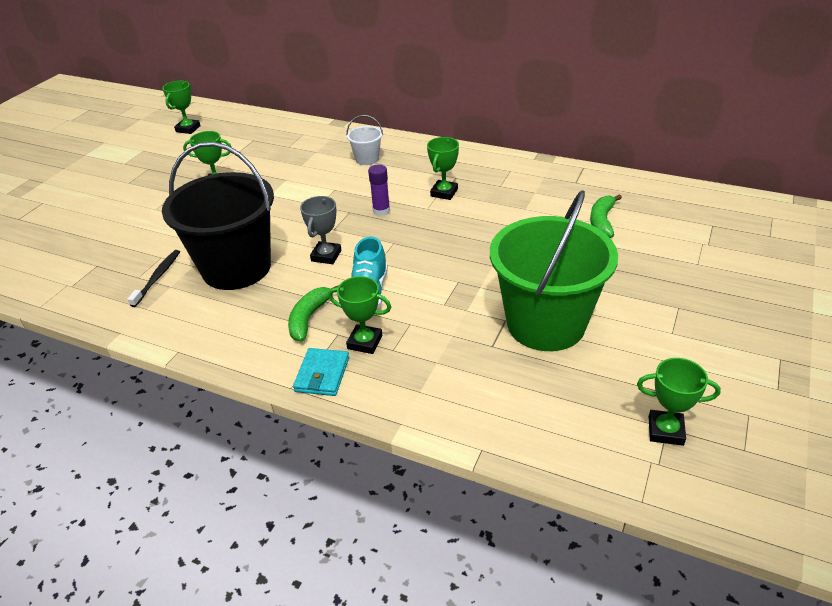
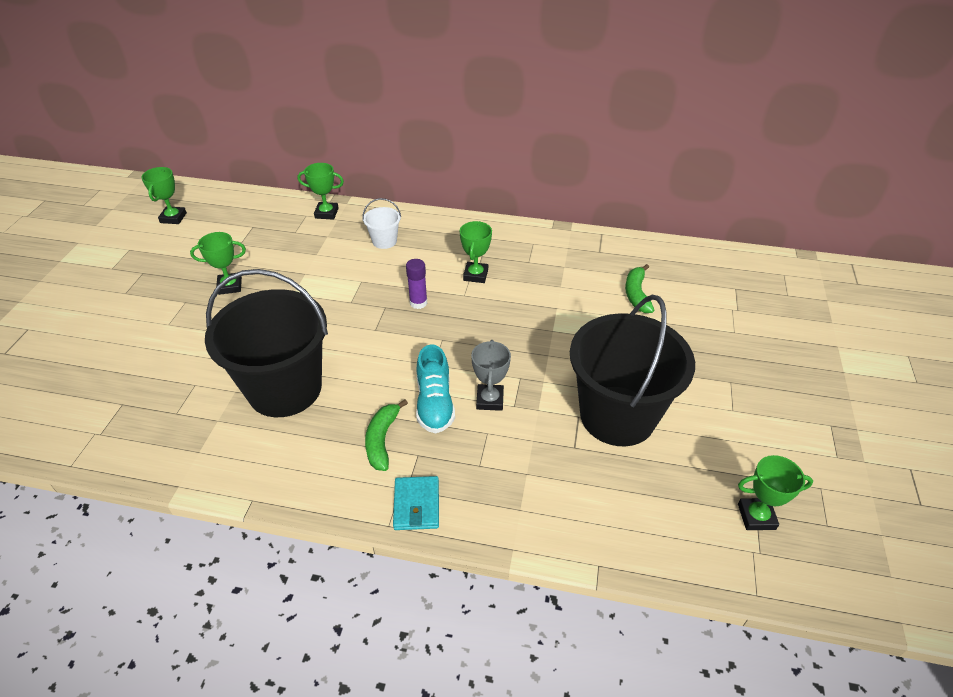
camera: 15 degrees left, 5 degrees up
black toothbrush [128,250,180,307] -> none
grey trophy [300,196,341,264] -> grey trophy moved to [471,340,511,411]
green trophy [328,276,391,354] -> green trophy moved to [297,163,344,220]
green bucket [490,190,618,351] -> black bucket [570,295,695,446]

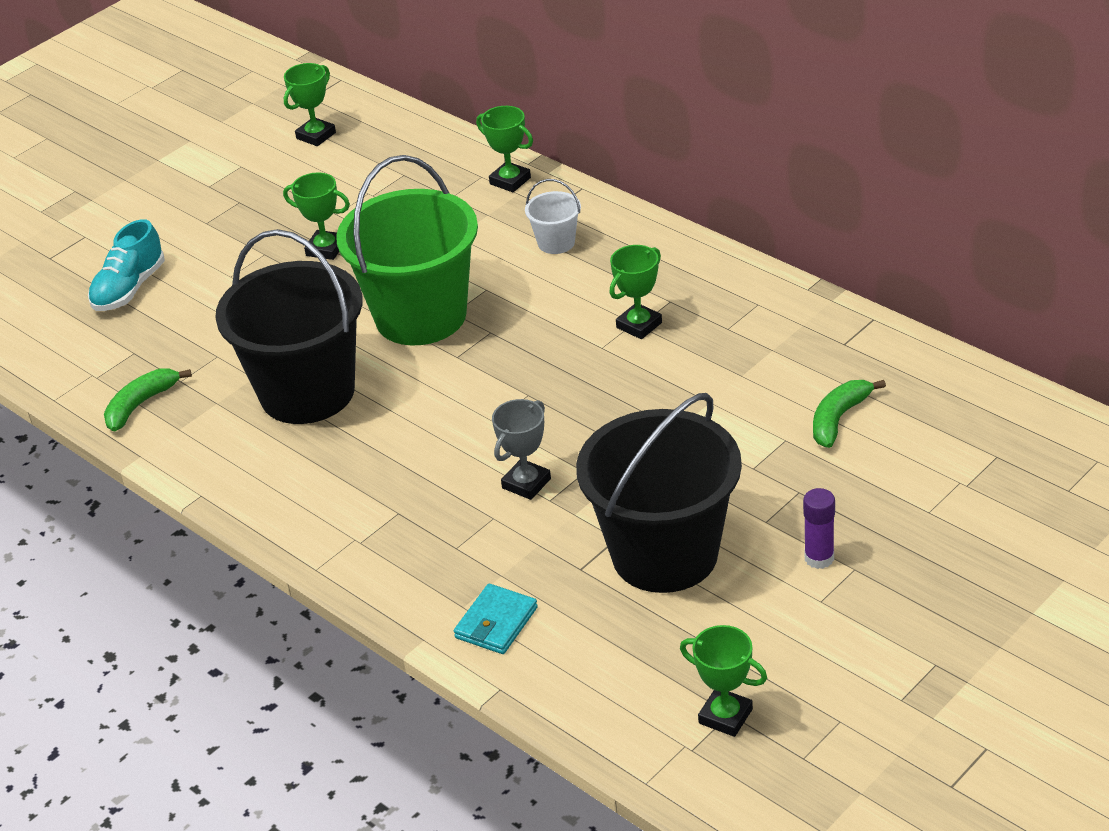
camera: 35 degrees right, 5 degrees down
green banana [365,399,408,471] -> green banana moved to [104,368,192,432]
turquoise wallet [393,476,439,530] -> turquoise wallet moved to [454,584,538,654]
purple glue stick [406,259,427,309] -> purple glue stick moved to [803,488,835,569]
turquoise shoe [416,344,455,433] -> turquoise shoe moved to [88,219,165,311]
none -> green bucket [336,155,478,345]

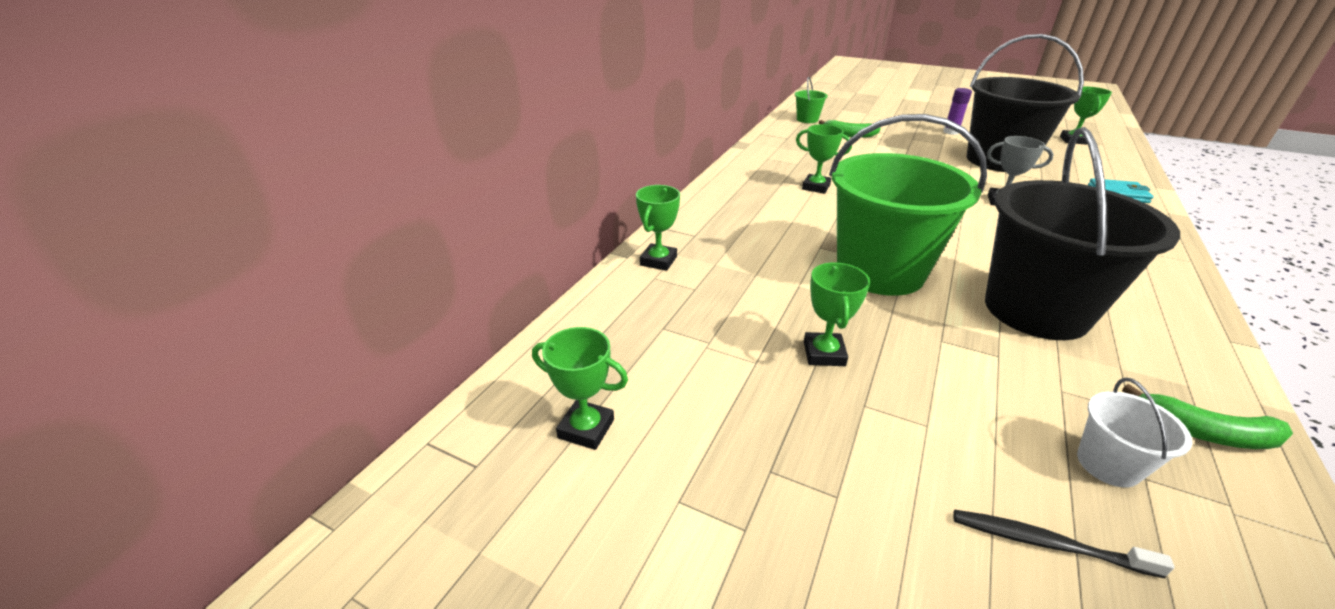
camera: 110 degrees left, 5 degrees down
turquoise shoe [88,219,165,311] -> black toothbrush [953,510,1175,578]
white bucket [525,179,581,254] -> white bucket moved to [1077,378,1193,487]
none -> green bucket [795,77,828,123]

